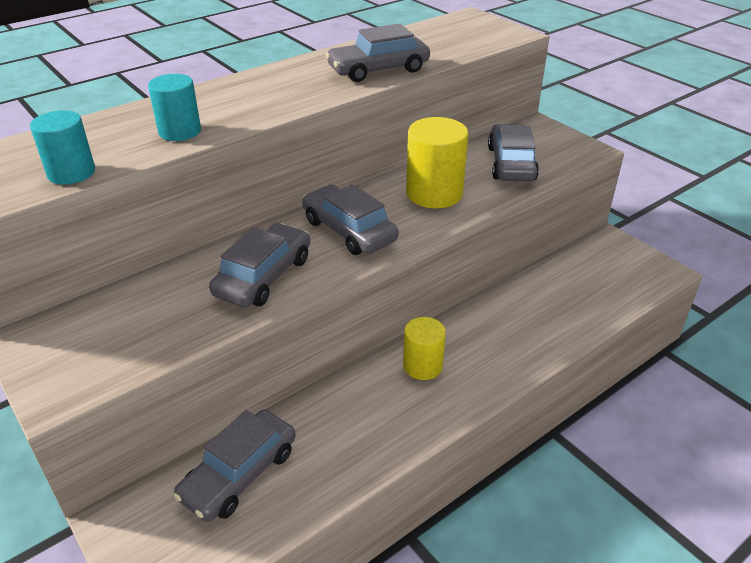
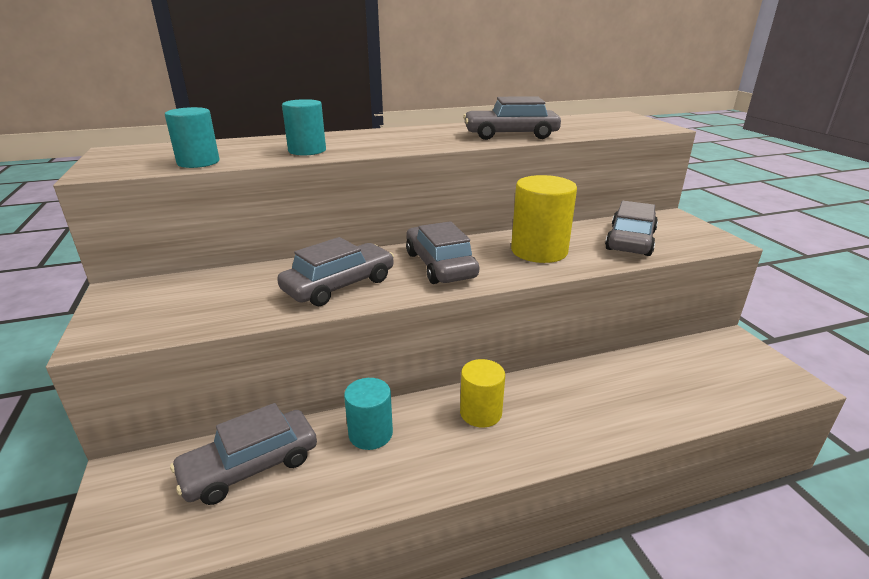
camera: 20 degrees right, 10 degrees down
none -> turquoise cylinder [344,378,393,450]

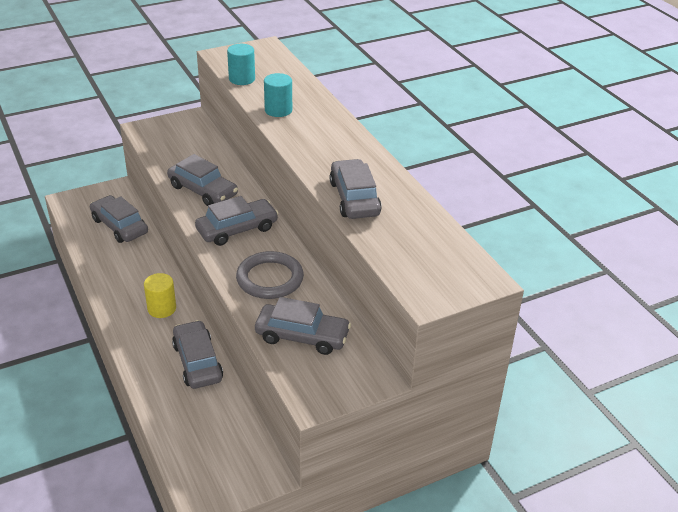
camera: 80 degrees right, 10 degrees up
turquoise cylinder [344,378,393,450] -> none
yellow cylinder [511,175,577,263] -> grey ring [236,251,304,299]
none -> grey car [172,320,223,389]

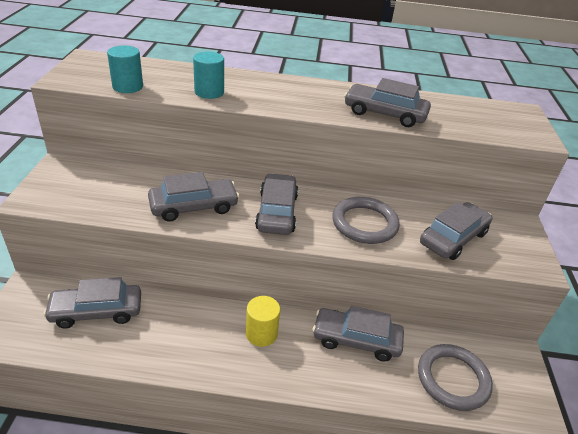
camera: 60 degrees left, 0 degrees up
none -> grey ring [418,344,493,411]

